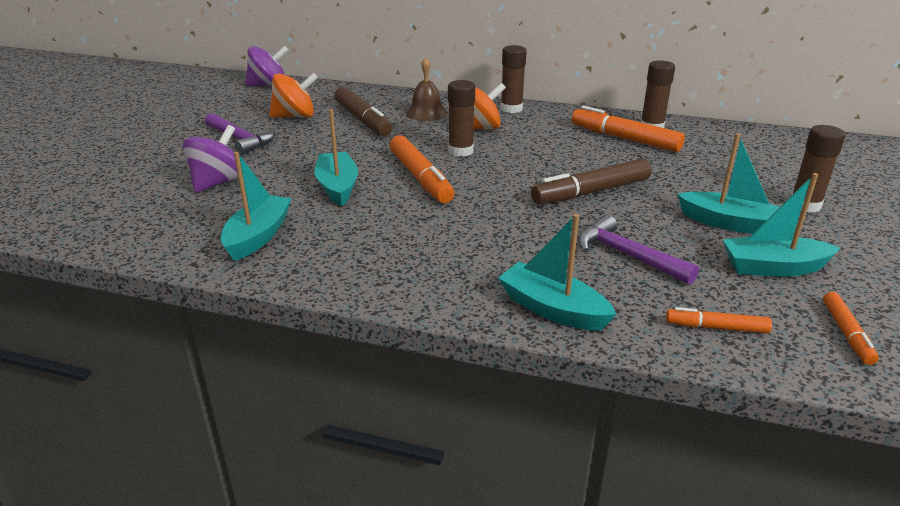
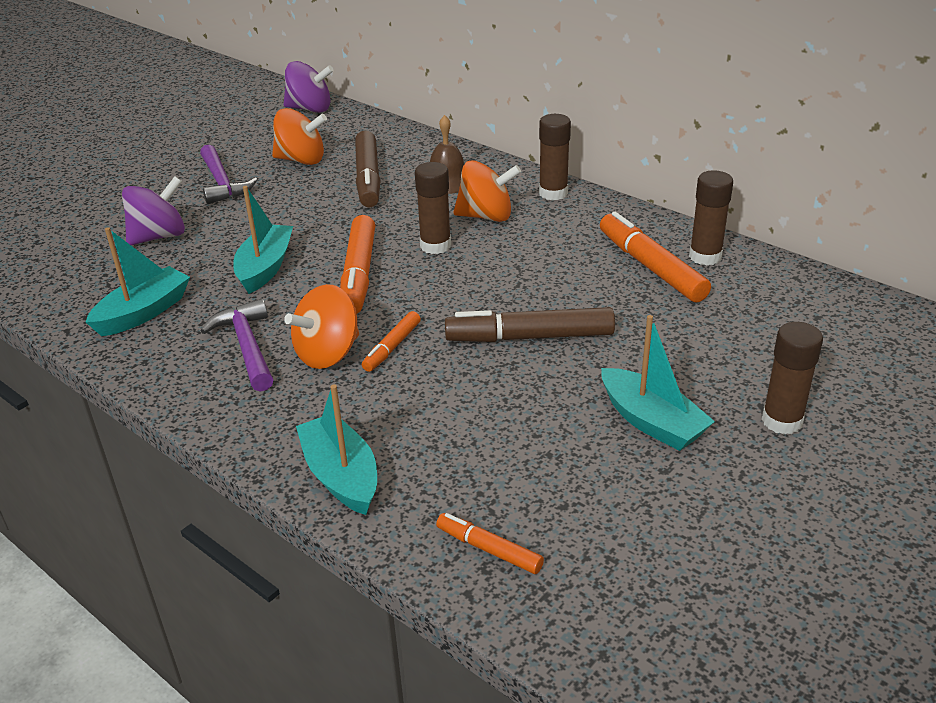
camera: 25 degrees right, 5 degrees up
purple hammer [578,215,699,285] -> purple hammer moved to [201,299,273,392]
turquoise boat [722,173,840,277] -> none
orange marker [823,292,879,365] -> orange marker moved to [362,311,421,372]
none -> orange spinning top [284,284,359,369]

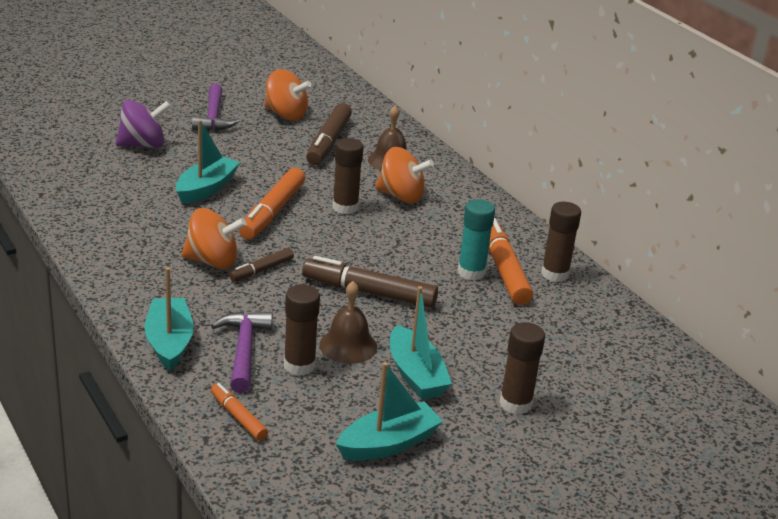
camera: 15 degrees right, 5 degrees down
turquoise boat [86,227,190,336] -> turquoise boat moved to [336,362,443,461]
purple hammer [201,299,273,392] -> purple hammer moved to [211,311,273,393]
purple spinning top [284,61,334,113] -> none
orange spinning top [284,284,359,369] -> orange spinning top turned 150 degrees counterclockwise [182,208,246,269]
orange marker [362,311,421,372] -> brown marker [229,248,294,282]
brown glue stick [539,114,571,200] -> brown glue stick moved to [284,285,320,376]
none -> brown bell [319,281,377,364]
none -> turquoise glue stick [458,199,495,281]

